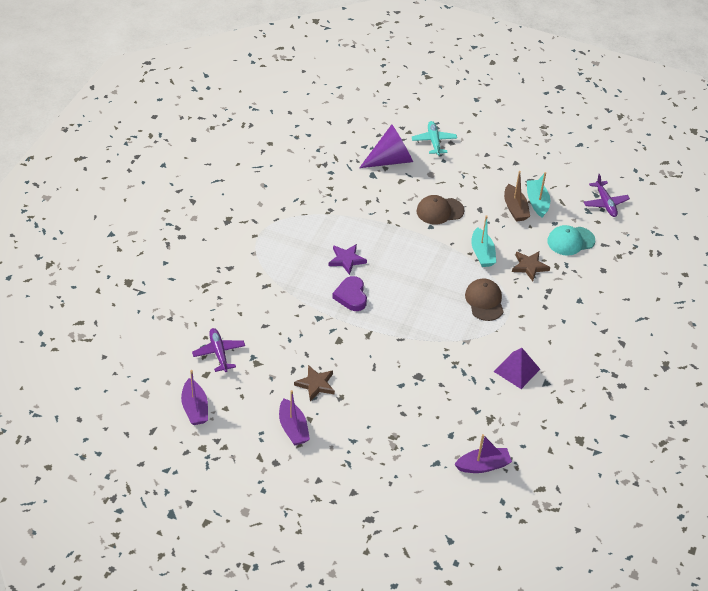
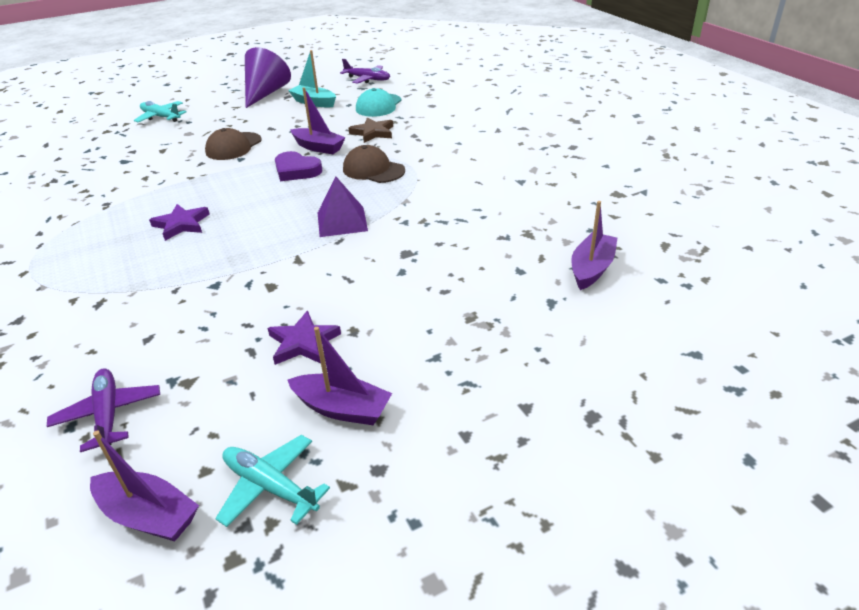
camera: 45 degrees left, 10 degrees down
purple plane [192,328,245,372] -> purple plane turned 45 degrees clockwise [47,368,160,452]
brown star [294,365,335,401] -> purple star [268,310,341,365]
purple heart [332,276,367,311] -> purple heart moved to [275,151,322,181]
purple cone [359,124,413,168] -> purple cone moved to [245,47,291,108]
turquoise boat [471,215,496,267] -> purple boat [290,87,346,154]
purple pyramid [494,348,540,389] -> purple pyramid moved to [318,177,368,237]
brown boat [504,171,530,222] -> none
none -> turquoise plane [215,435,330,527]

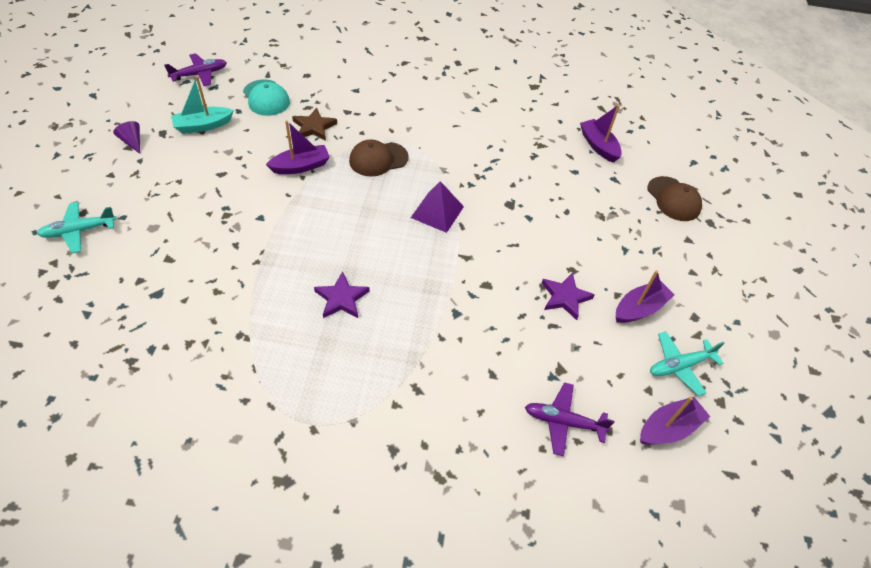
camera: 60 degrees left, 15 degrees up
brown cap [205,128,262,160] -> brown cap moved to [647,176,702,221]
purple cone [245,47,291,108] -> purple cone [113,121,140,154], size x0.46
purple heart [275,151,322,181] -> none

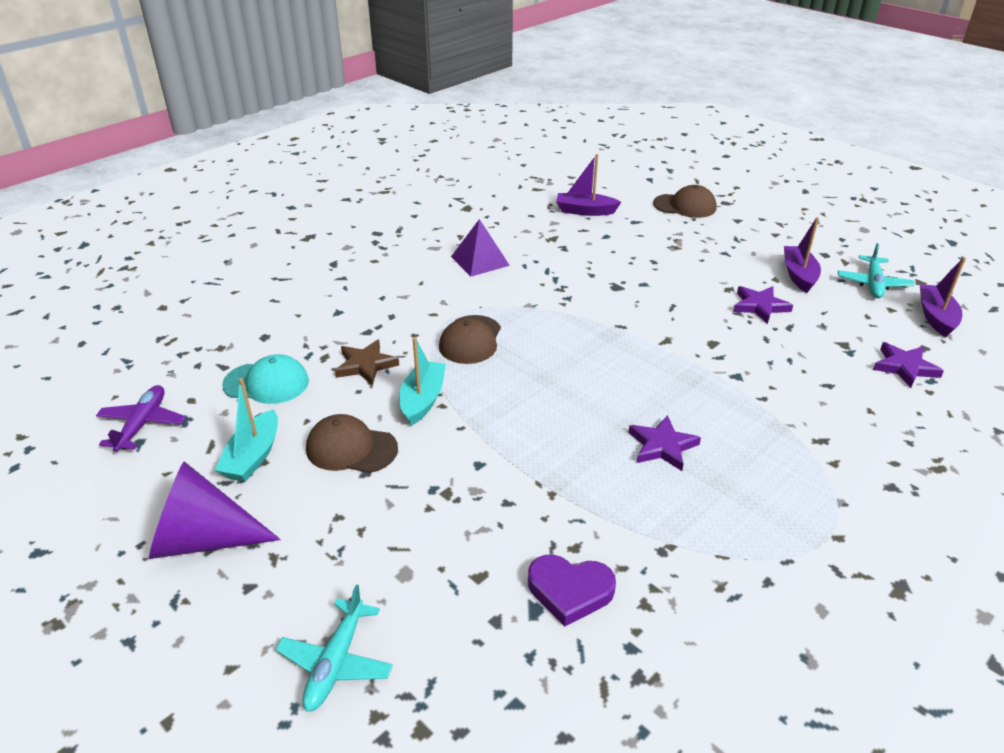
camera: 50 degrees left, 15 degrees down
purple cone [113,121,140,154] -> purple cone [149,461,281,559], size x2.19
purple boat [266,120,330,174] -> turquoise boat [399,337,446,426]
purple pyramid [411,181,464,233] -> purple pyramid moved to [451,219,510,277]
purple plane [525,382,615,457] -> purple star [873,342,944,388]
none -> brown cap [306,414,398,473]
none -> purple heart [528,555,616,627]

